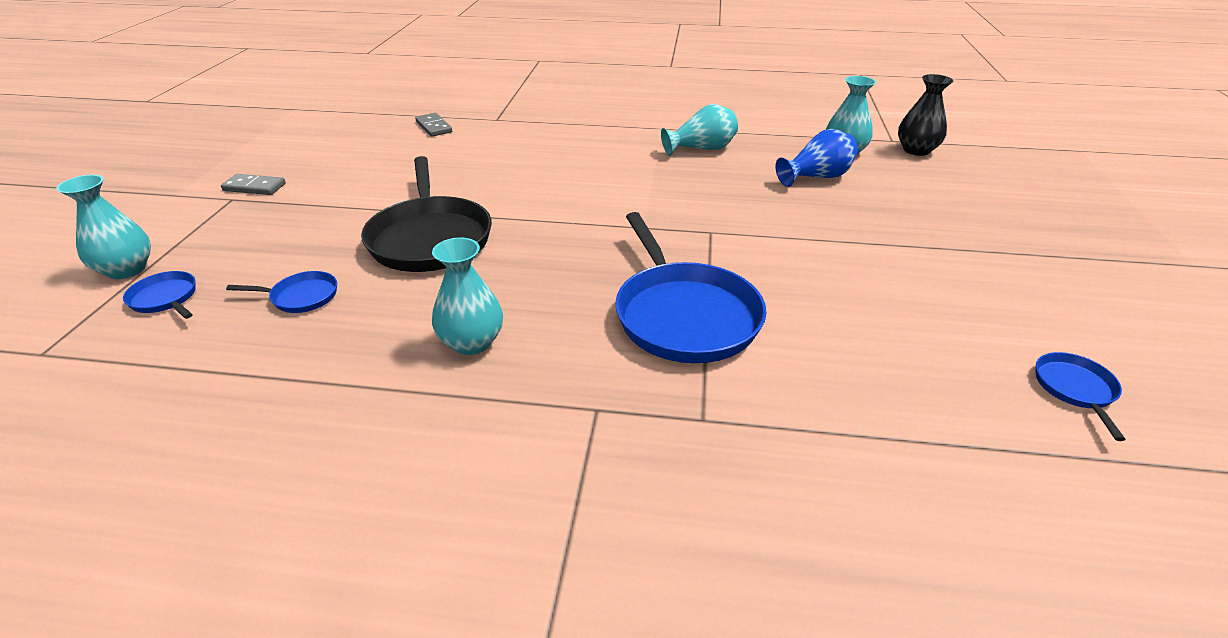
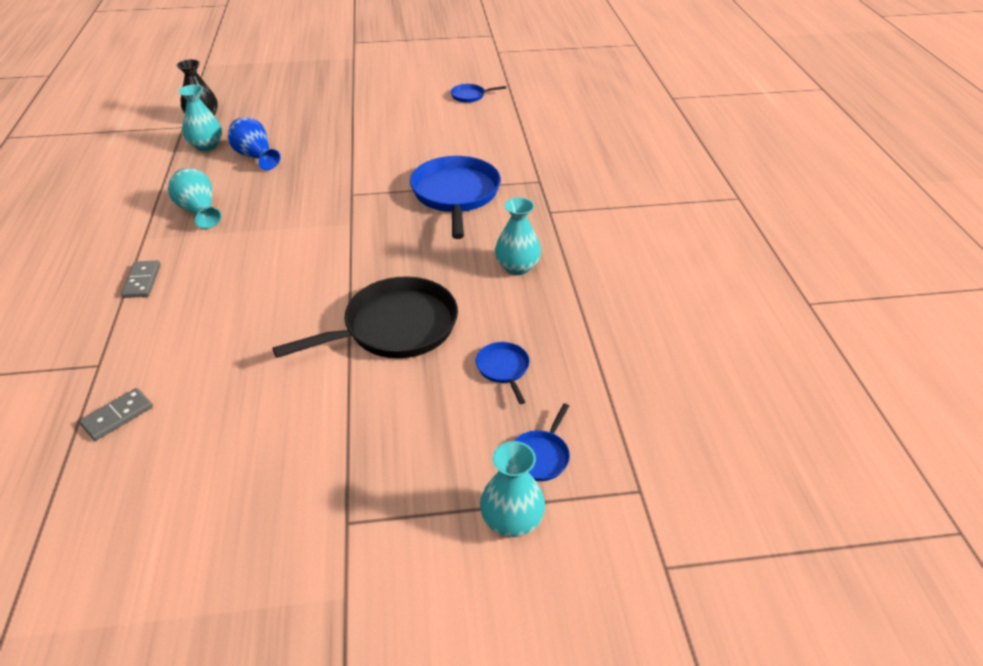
camera: 105 degrees left, 5 degrees up
grey domino [221,174,286,195] -> grey domino moved to [121,260,161,298]
blue pan [615,212,766,363] -> blue pan turned 60 degrees counterclockwise [410,156,501,239]

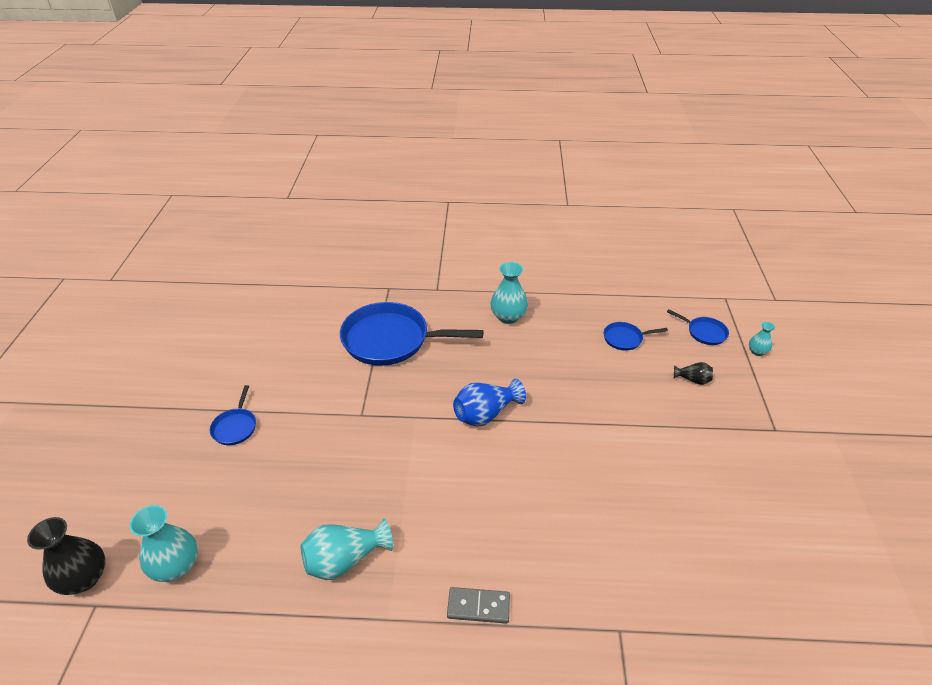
camera: 80 degrees left, 0 degrees up
grey domino [79,388,153,441] -> none
blue vase [228,117,280,170] -> blue vase moved to [453,379,526,427]
black pan [272,276,458,358] -> none
blue pan [451,84,506,103] -> blue pan moved to [210,385,256,445]
turquoise vase [480,441,545,537] -> turquoise vase [749,322,776,356], size x0.55
none -> black vase [674,362,713,385]

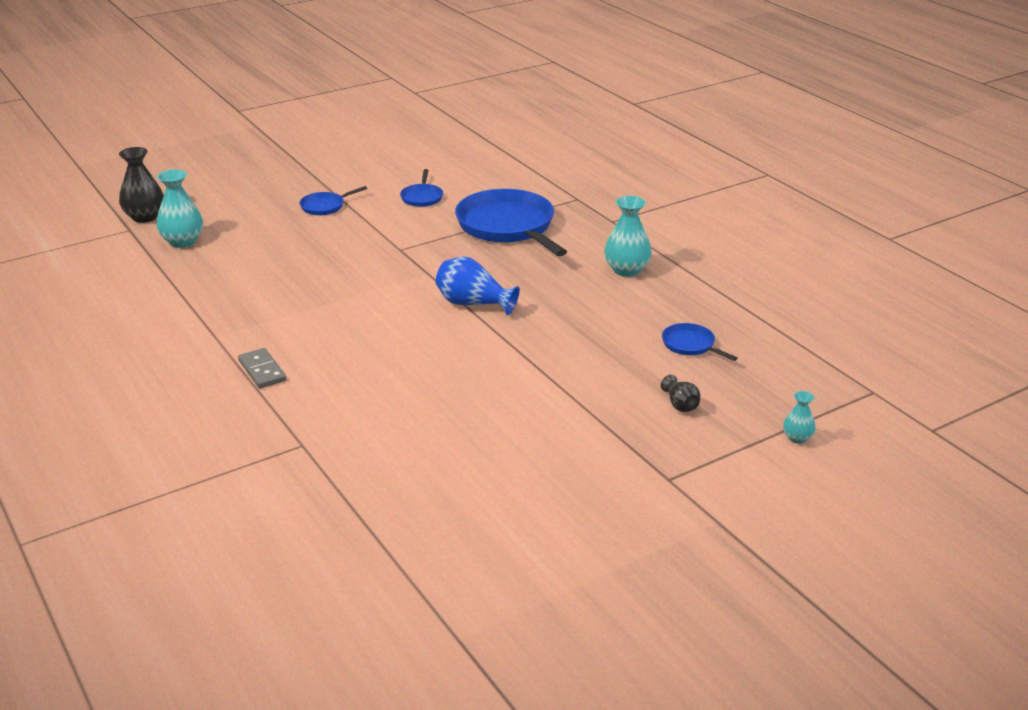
camera: 55 degrees right, 10 degrees down
turquoise vase [301,519,393,580] -> none
blue pan [667,309,729,345] -> blue pan moved to [400,169,443,207]

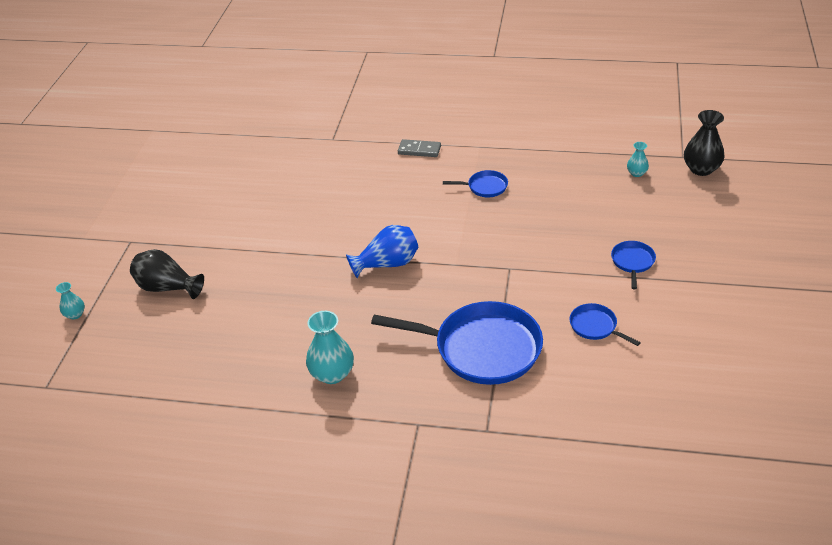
camera: 135 degrees right, 10 degrees up
turquoise vase [157,169,203,248] -> turquoise vase [627,142,649,177], size x0.55
black vase [661,375,700,412] -> black vase [130,249,204,299], size x1.83
blue pan [662,323,738,361] -> blue pan moved to [443,170,508,197]

